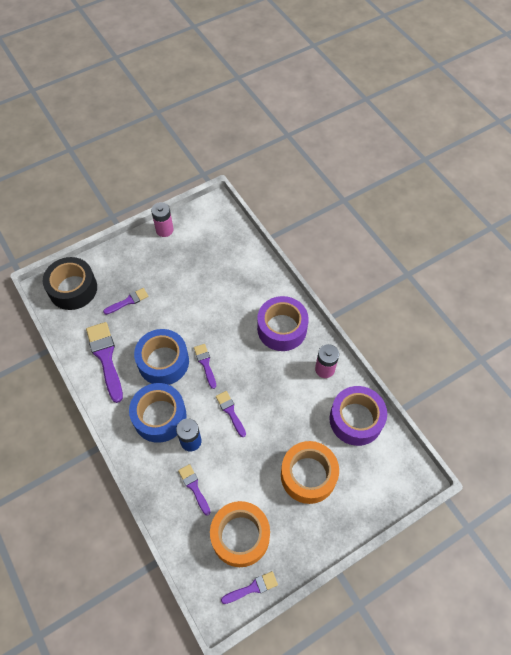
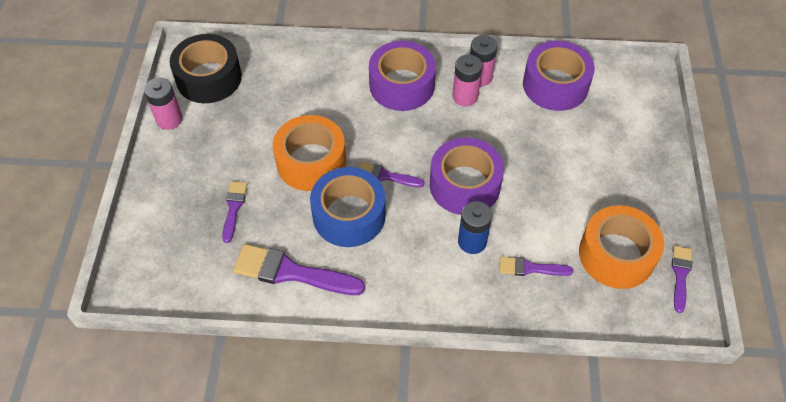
camera: 55 degrees left, 5 degrees down
black tape [43,257,97,310] -> black tape moved to [170,34,242,103]
blue tape [129,383,187,443] -> none
purple brush [216,391,246,437] -> purple tape [430,137,504,215]
orange tape [281,441,339,504] -> orange tape moved to [273,115,346,191]
none -> pink battery [453,54,482,106]

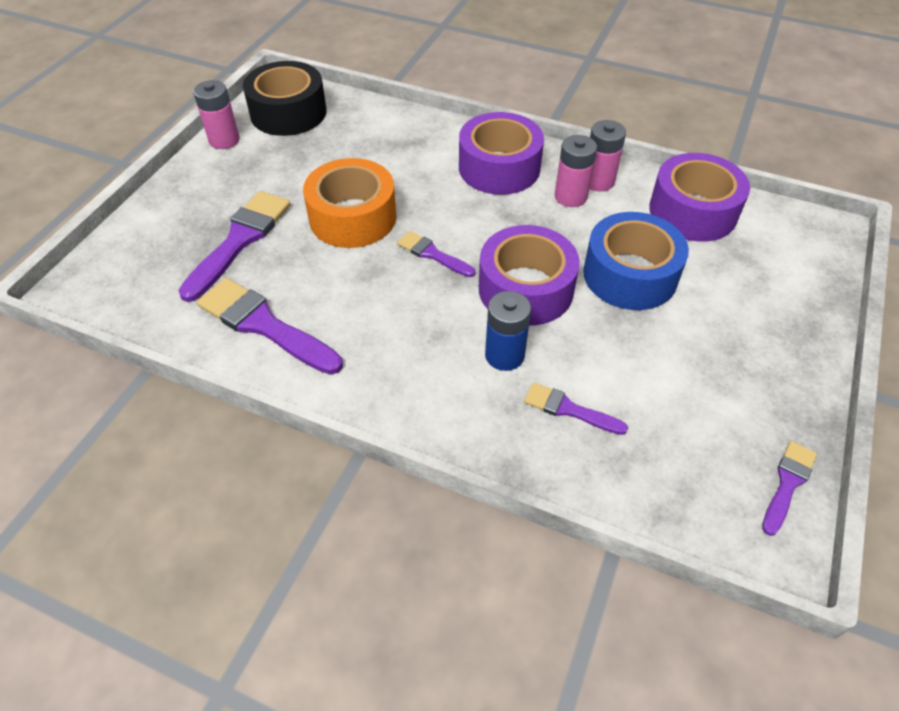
camera: 20 degrees right, 5 degrees down
purple brush [222,182,248,243] -> purple brush [179,191,291,302], size x1.80
blue tape [310,167,386,247] -> blue tape moved to [583,212,689,310]
orange tape [579,205,664,289] -> none

